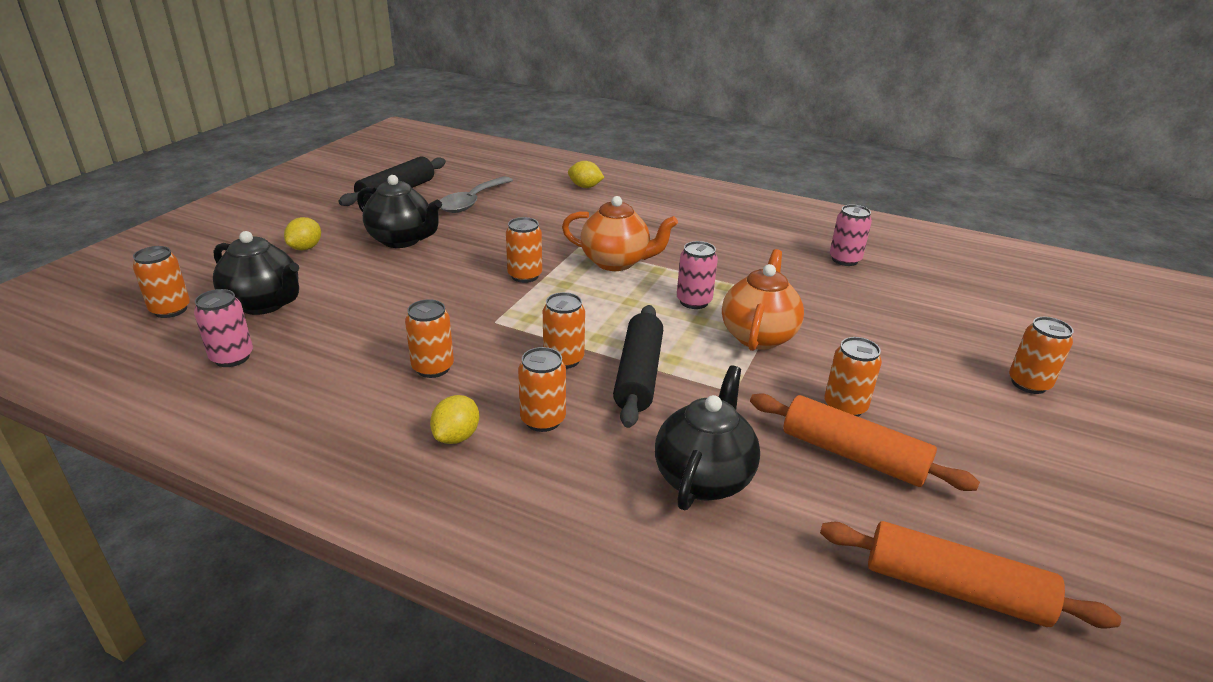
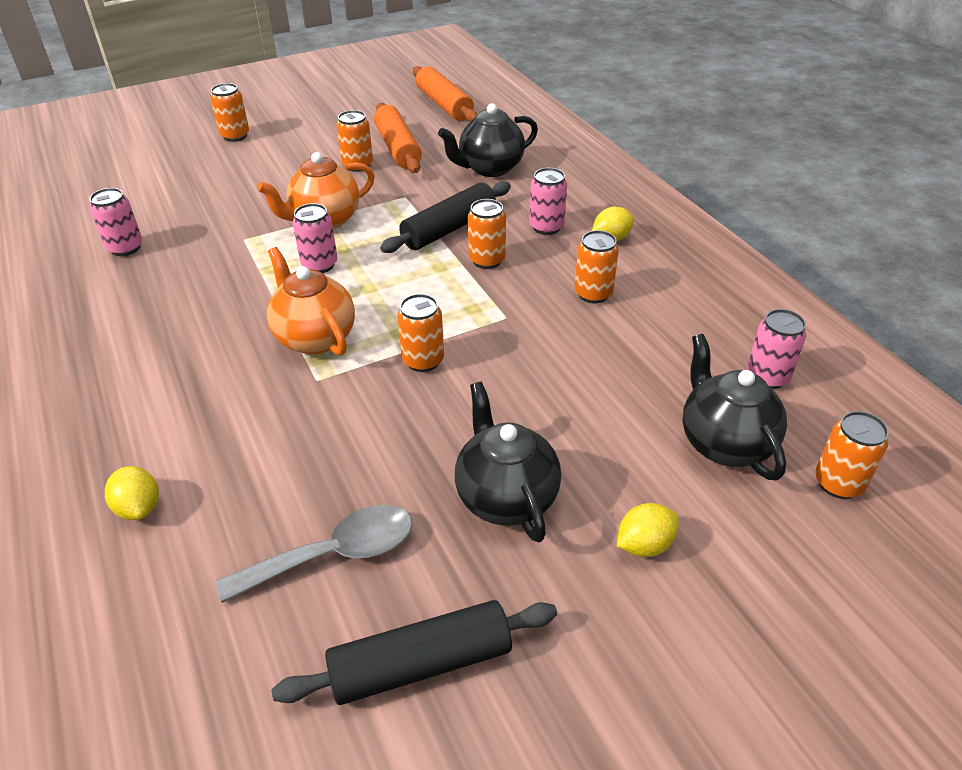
camera: 140 degrees left, 10 degrees up
orange can [518,347,566,432] -> pink can [529,168,567,235]

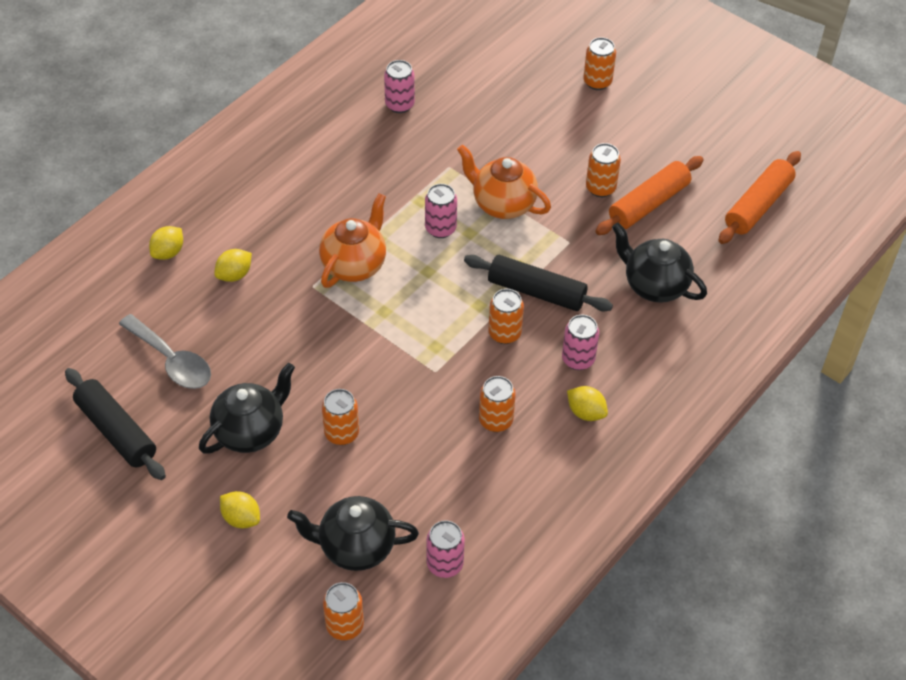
camera: 65 degrees right, 10 degrees up
orange can [397,294,444,372] -> orange can moved to [322,389,359,445]
black teapot [683,334,787,480] -> black teapot turned 135 degrees counterclockwise [287,496,419,571]
none -> yellow lemon [214,249,252,282]

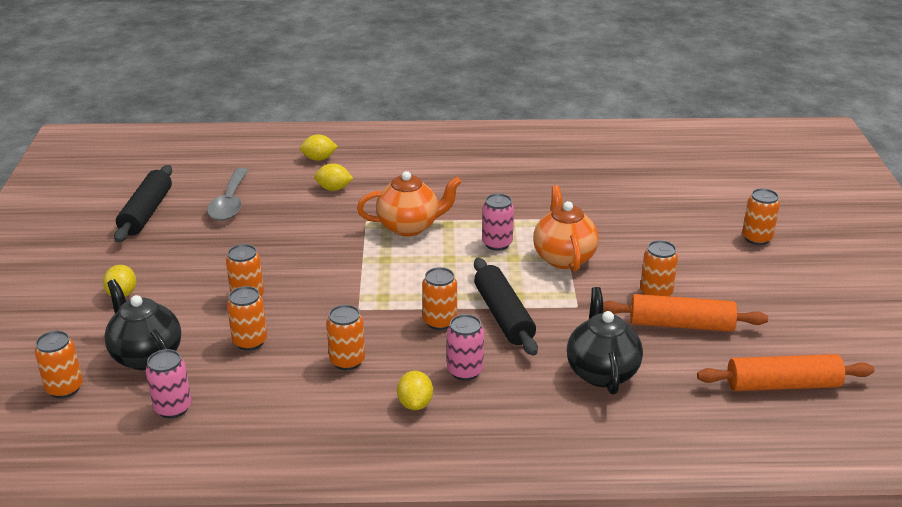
camera: 50 degrees right, 20 degrees down
black teapot [199,363,295,454] -> none
pink can [384,60,415,113] -> none
none -> orange can [227,286,267,351]

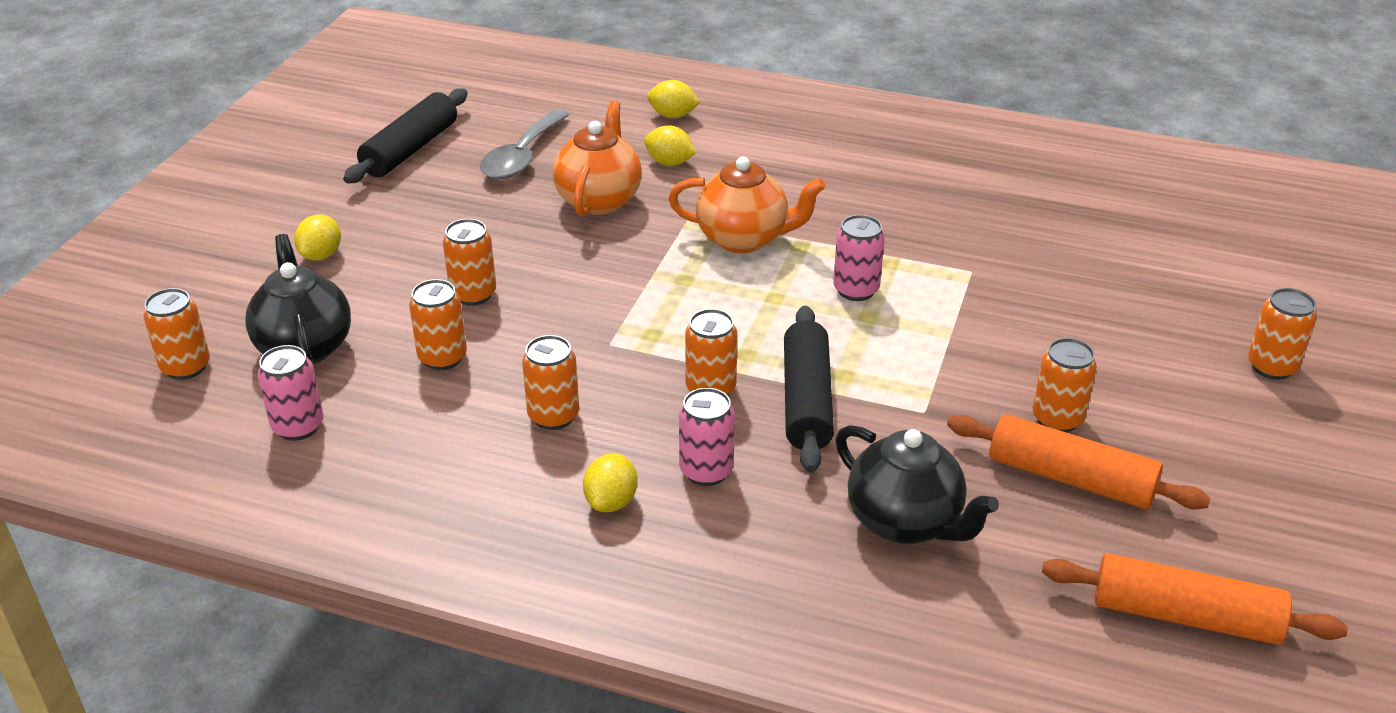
camera: 20 degrees right, 5 degrees up
orange teapot [533,185,599,272] -> orange teapot moved to [553,101,642,217]
black teapot [567,287,643,394] -> black teapot turned 120 degrees clockwise [835,425,999,544]

